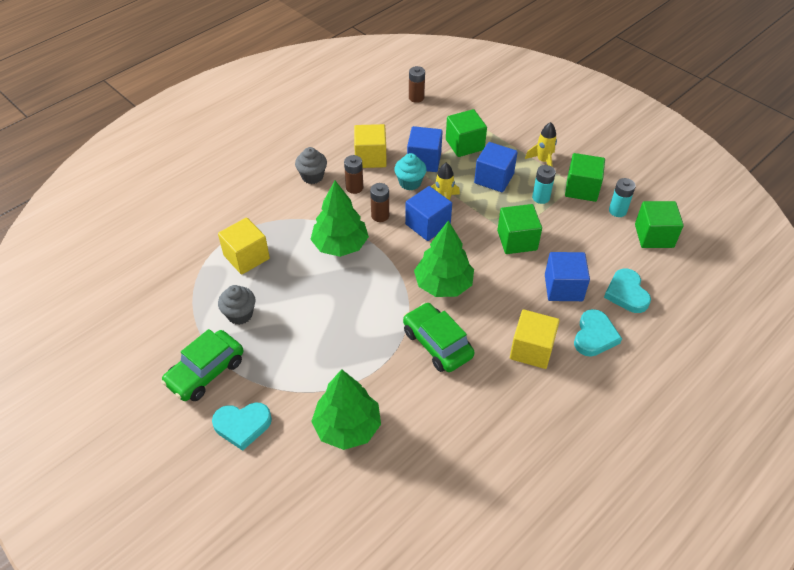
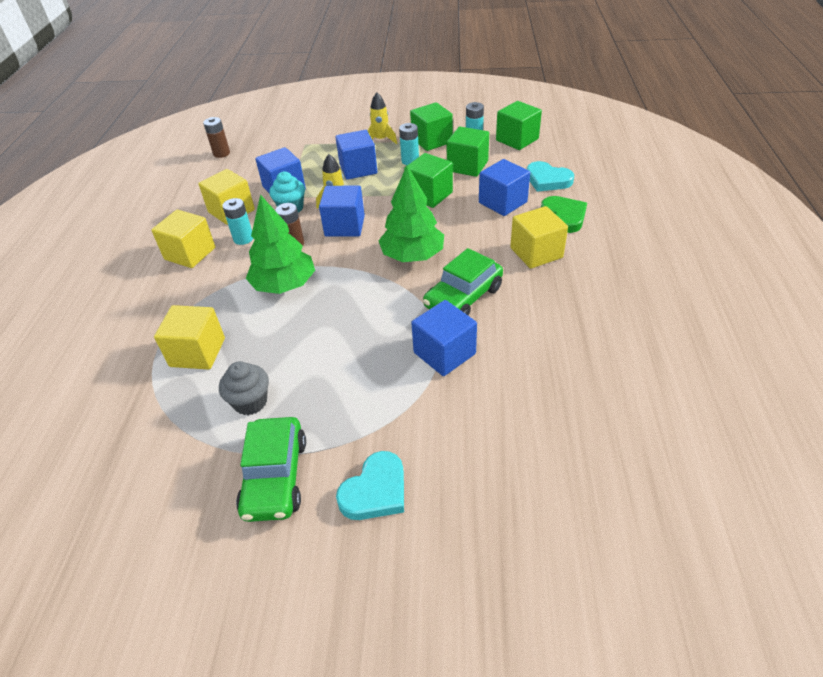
camera: 40 degrees left, 5 degrees down
grey cupcake [295,147,327,184] -> yellow cube [151,210,215,268]
green tree [311,369,381,450] -> none
brown battery [344,155,363,194] -> turquoise battery [222,198,253,245]
green car [403,302,475,372] -> green car turned 60 degrees counterclockwise [423,248,503,316]
green cube [446,109,487,157] -> green cube moved to [447,127,489,177]
turquoise heart [574,309,622,357] -> green heart [541,196,587,233]
none -> blue cube [411,300,477,376]

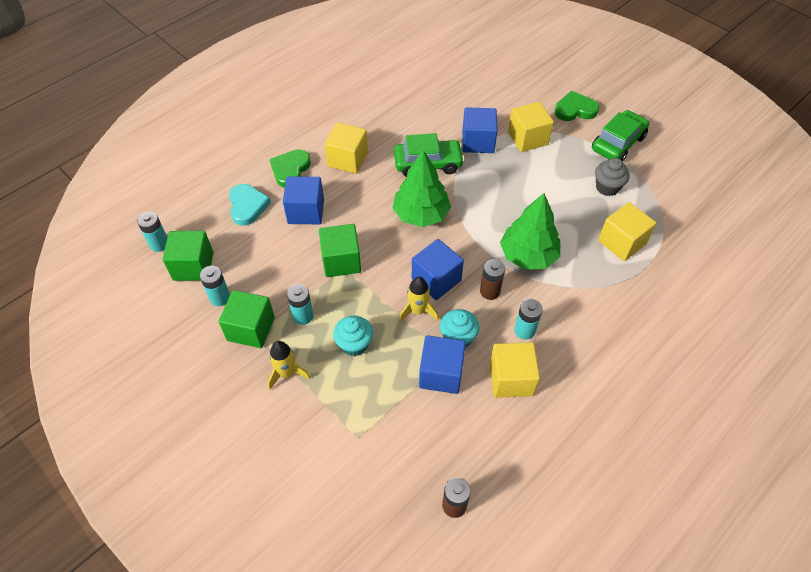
camera: 140 degrees left, 10 degrees up
yellow cube [151,210,215,268] -> yellow cube moved to [508,102,554,152]
blue cube [335,130,377,180] -> turquoise cupcake [333,316,373,356]
turquoise heart [336,451,404,520] -> green heart [555,91,599,121]
green cube [447,127,489,177] -> none
none -> turquoise battery [137,211,168,252]

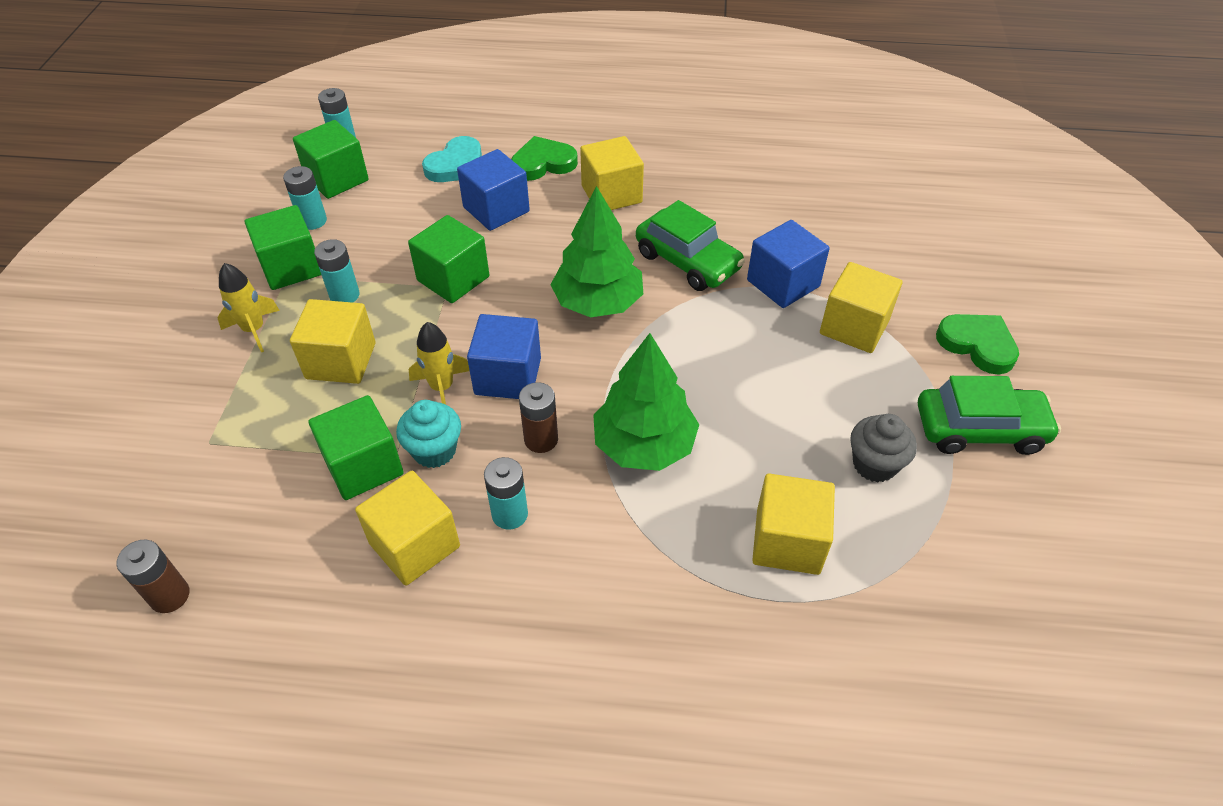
camera: 50 degrees right, 5 degrees down
turquoise cupcake [333,316,373,356] -> yellow cube [290,299,376,384]
blue cube [419,335,466,394] -> green cube [308,395,404,500]

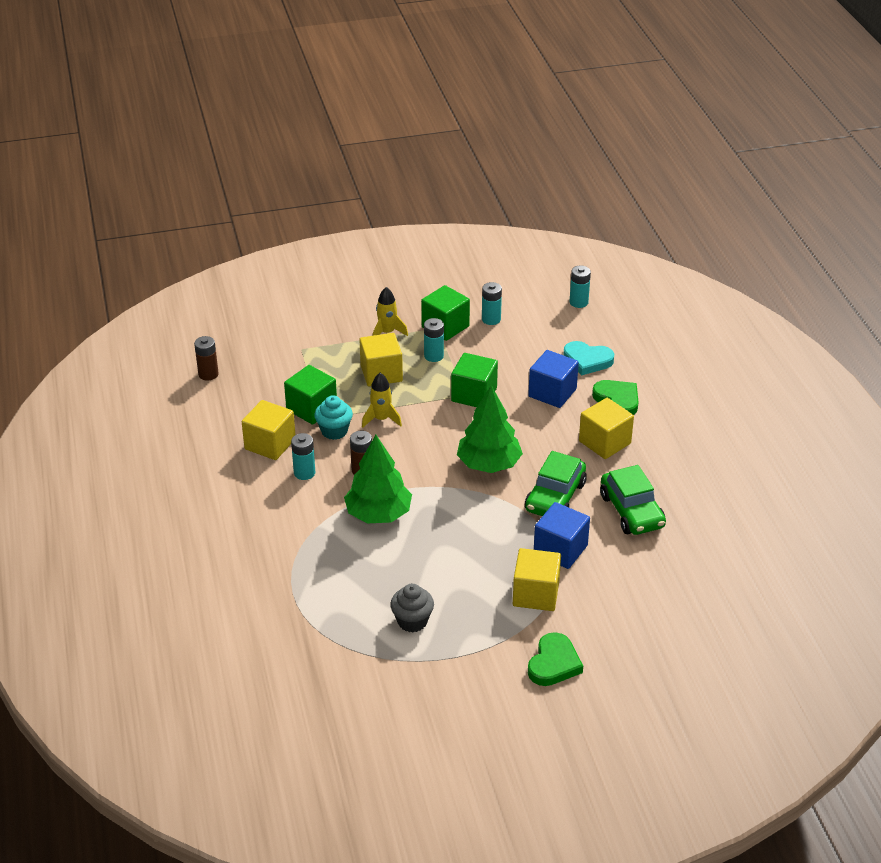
camera: 70 degrees right, 10 degrees down
green cube [293,120,369,199] -> none
blue cube [467,314,541,399] -> none
yellow cube [752,474,835,575] -> none
green car [918,376,1061,455] -> green car moved to [600,465,666,535]

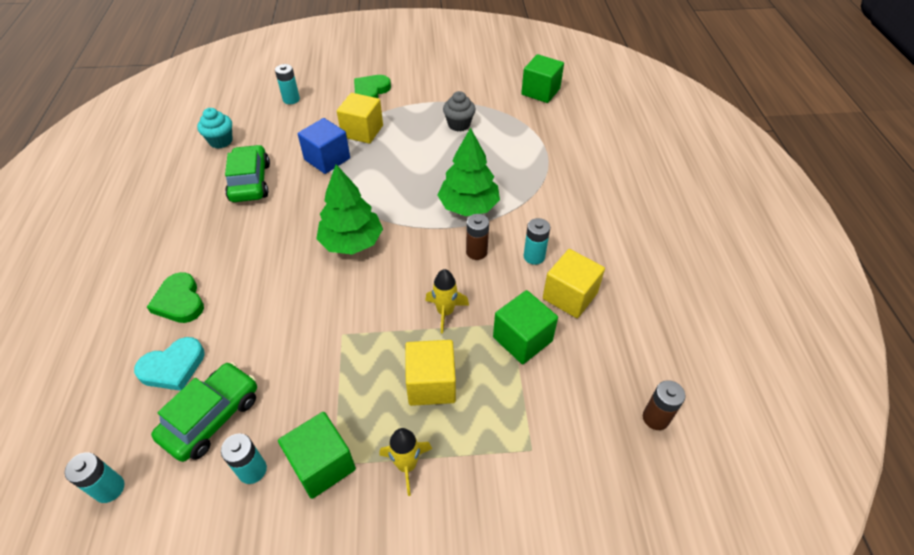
camera: 170 degrees left, 10 degrees up
turquoise cupcake [314,395,353,440] -> turquoise cupcake moved to [197,108,233,149]
turquoise battery [424,318,444,362] -> turquoise battery moved to [275,64,300,104]
green cube [451,353,498,407] -> green cube moved to [521,54,564,103]
green car [525,451,587,516] -> green car moved to [151,362,257,462]
blue cube [528,350,579,408] -> none
turquoise heart [563,341,614,375] -> turquoise heart turned 120 degrees clockwise [134,337,205,391]
yellow cube [579,398,634,459] -> none

